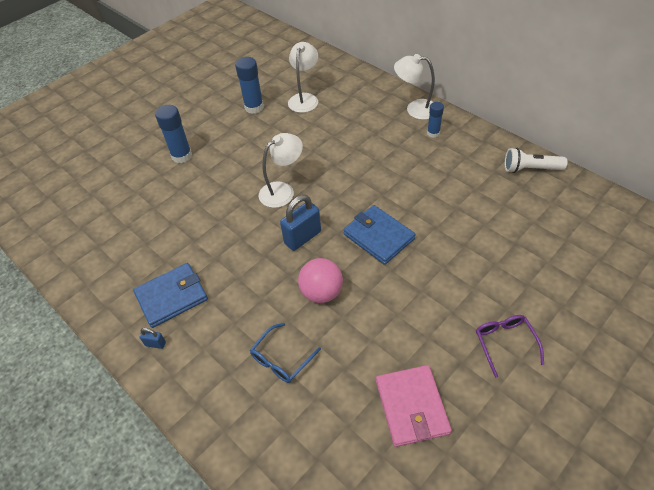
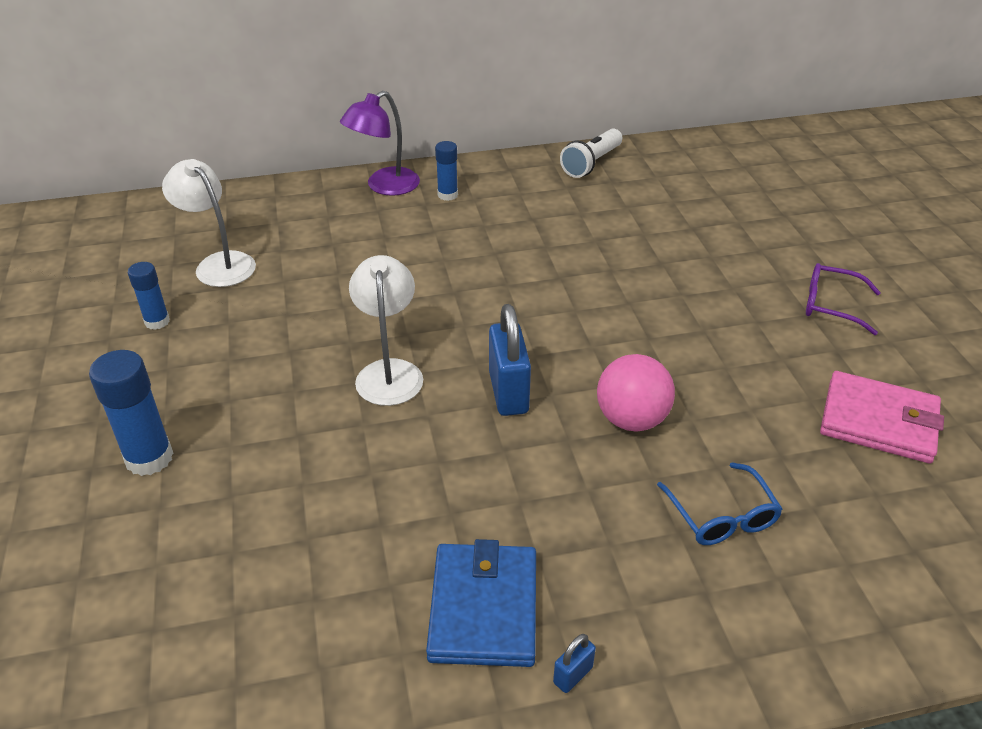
camera: 60 degrees left, 10 degrees down
blue glue stick [235,57,264,114] -> blue glue stick [128,262,170,330], size x0.61
blue wallet [343,205,416,265] -> none
white lamp [394,54,435,120] -> purple lamp [340,91,420,196]

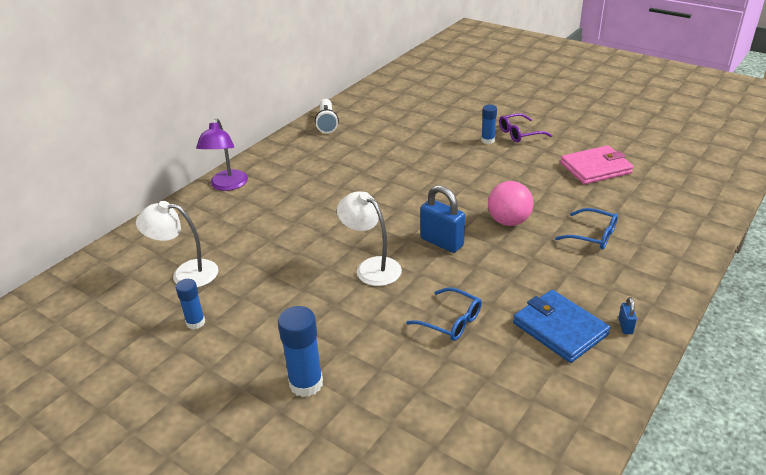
camera: 40 degrees left, 5 degrees down
blue glue stick [435,141,458,201] -> blue glue stick moved to [481,105,497,144]
none -> blue glasses [406,287,482,341]

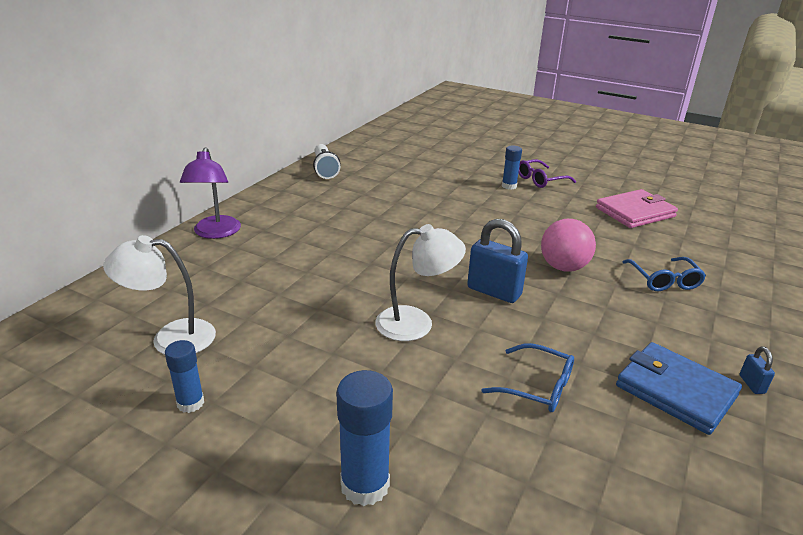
camera: 10 degrees left, 5 degrees down
white lamp [337,191,402,286] -> white lamp turned 135 degrees clockwise [375,224,466,341]
blue glasses [555,208,618,249] -> blue glasses turned 60 degrees clockwise [623,257,706,291]

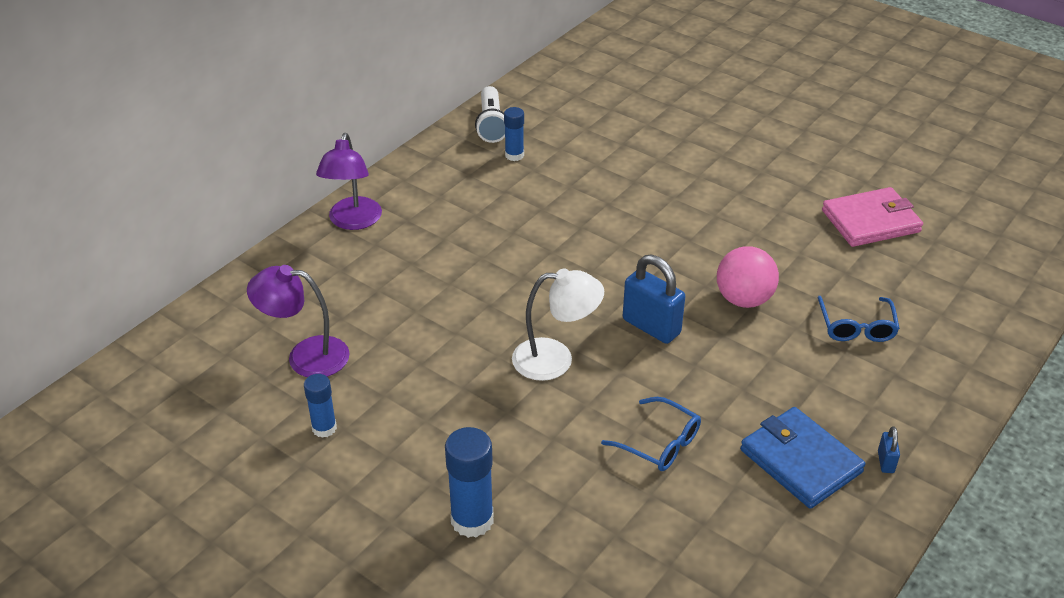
camera: 10 degrees right, 10 degrees up
white lamp [103,235,216,355] -> purple lamp [247,265,349,377]
blue glue stick [502,146,522,190] -> blue glue stick moved to [504,107,524,161]
purple glasses [518,159,576,188] -> none

